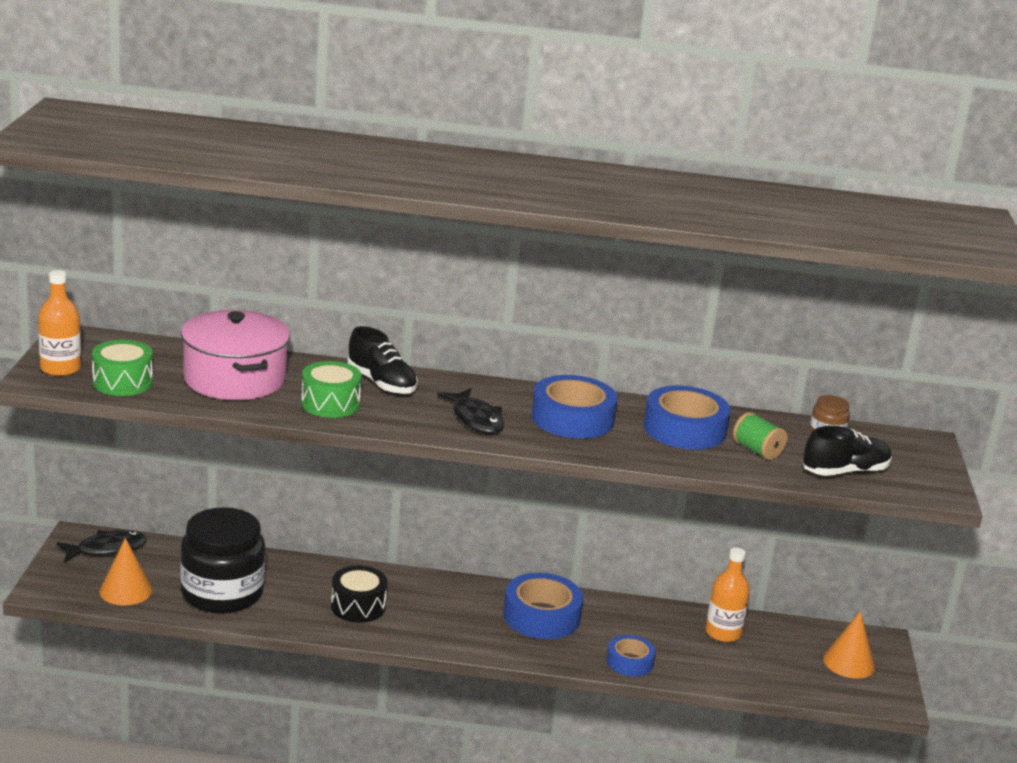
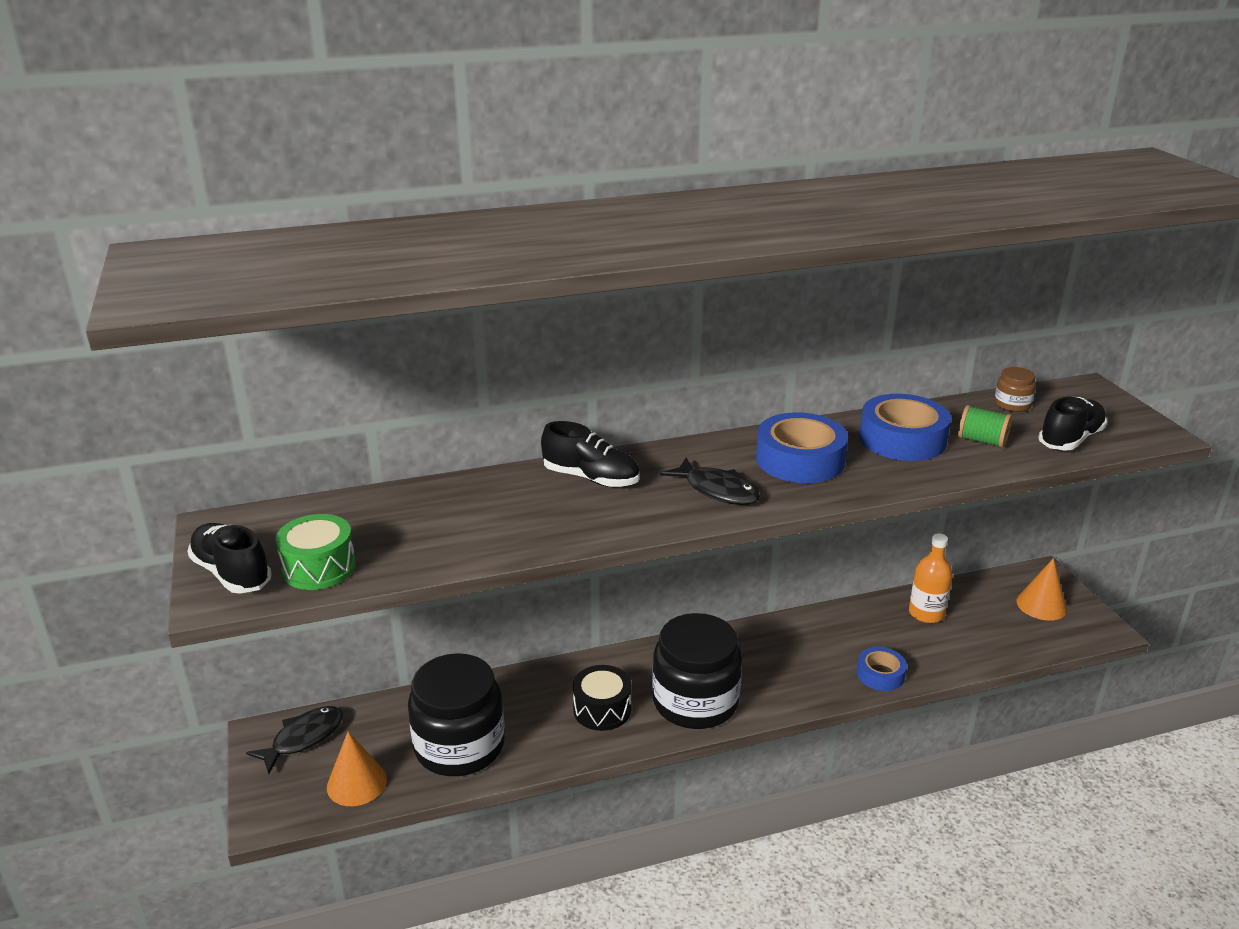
camera: 20 degrees left, 5 degrees up
orange bottle [38,270,81,376] -> black shoe [187,523,272,594]
pink pot [181,310,290,400] -> none
green drum [301,361,362,418] -> none
blue tape [503,573,583,639] -> none
none -> black jar [652,613,742,729]

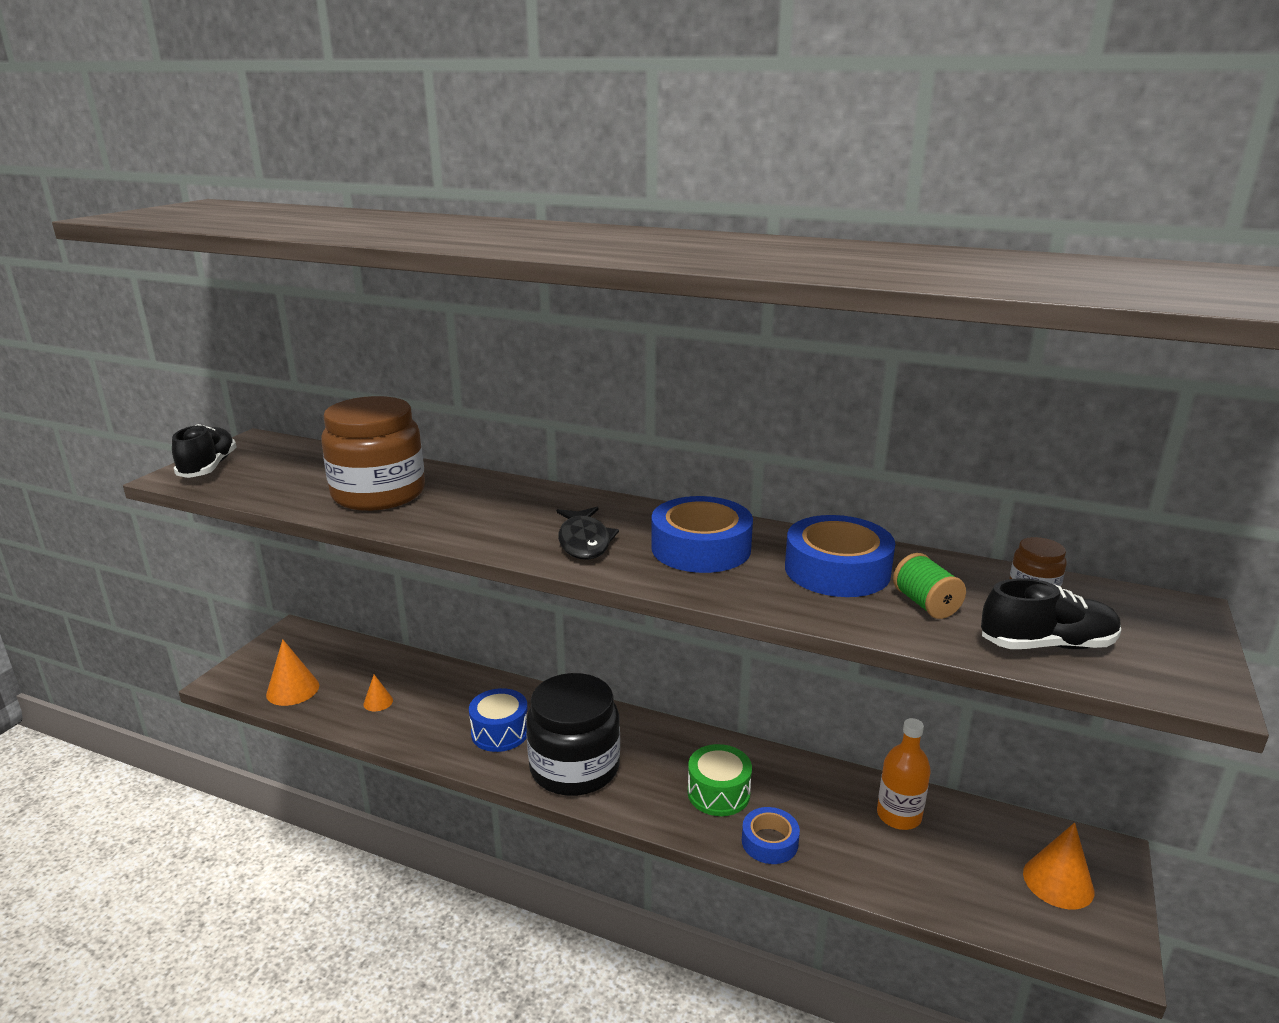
camera: 40 degrees right, 5 degrees down
black fish [246,706,343,774] -> none
green drum [276,514,356,590] -> green drum moved to [688,744,752,816]
black jar [408,653,505,776] -> orange cone [363,674,393,711]
black shoe [541,421,640,487] -> none
black drum [573,665,632,731] -> blue drum [469,688,528,752]
none -> brown jar [321,396,425,511]

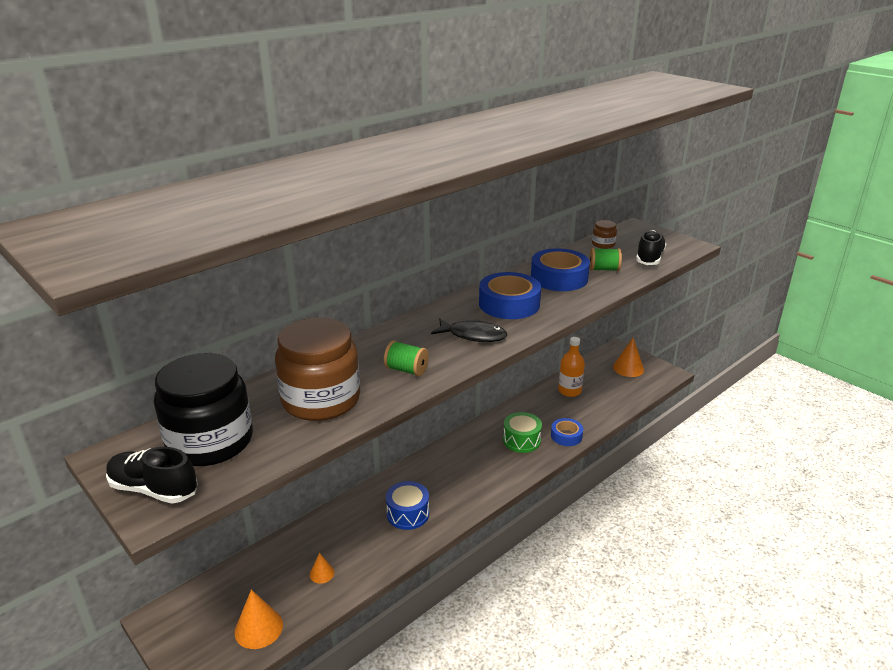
camera: 65 degrees left, 5 degrees up
black jar [526,673,620,796] -> black jar moved to [154,353,253,466]
none -> green spool [384,341,429,376]

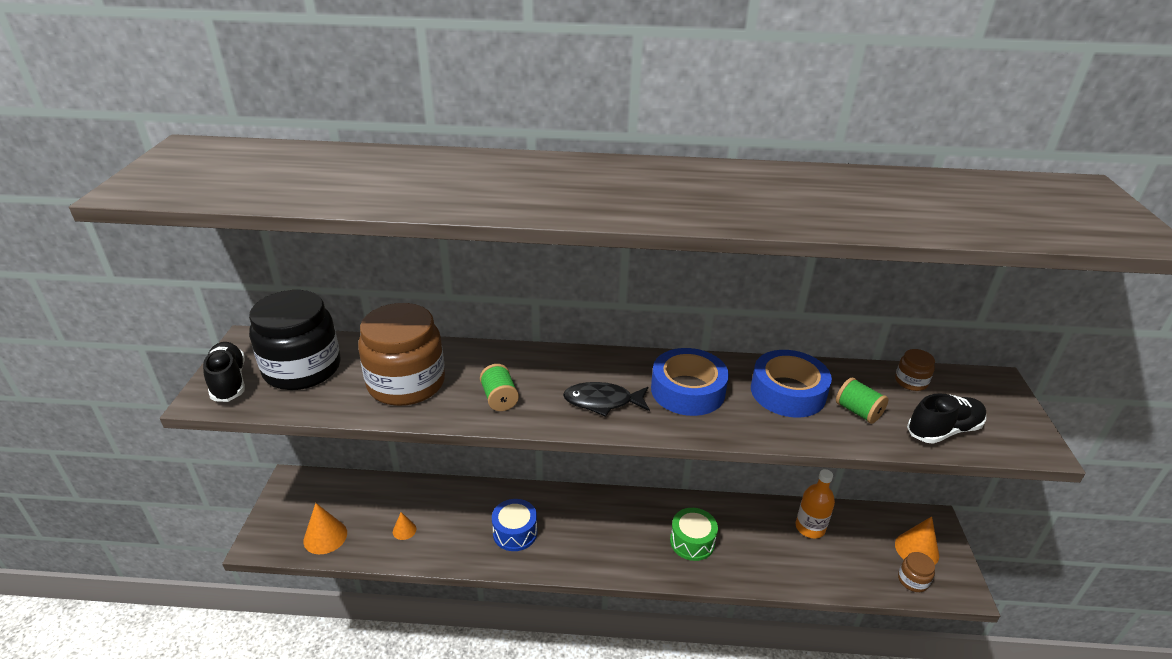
camera: 45 degrees right, 5 degrees up
black fish [431,319,507,342] -> black fish turned 120 degrees clockwise [563,382,650,417]
blue tape [551,418,583,446] -> none
none -> brown jar [898,552,935,592]

